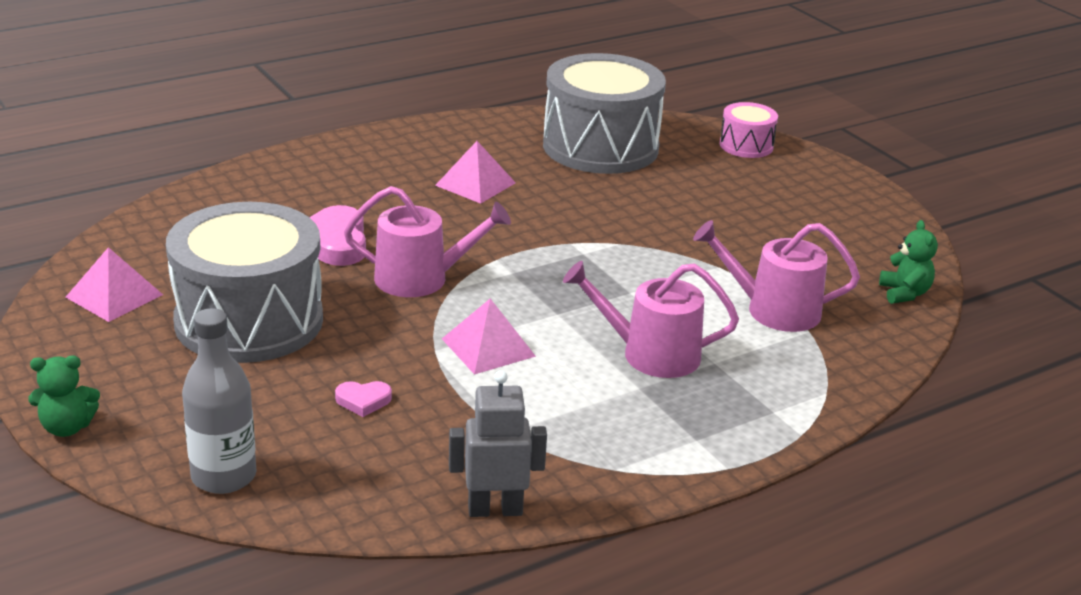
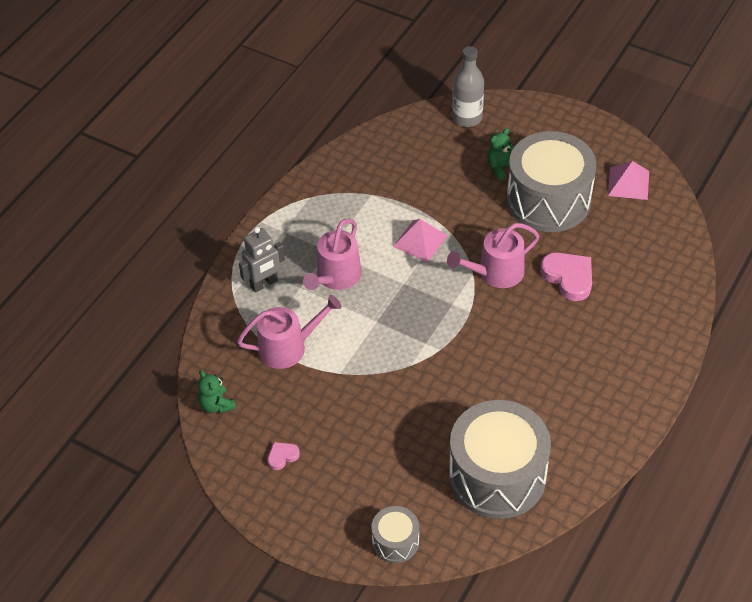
camera: 155 degrees right, 20 degrees up
green teddy bear [28,356,100,437] -> green teddy bear moved to [487,128,514,180]
pink heart [335,381,392,417] -> pink heart moved to [268,442,300,470]
pink pyramid [435,141,516,204] -> none
grey robot [449,371,547,517] -> grey robot moved to [239,227,285,293]
pink watering can [563,261,739,378] -> pink watering can turned 135 degrees clockwise [303,219,362,290]
pink drum [720,102,778,158] -> grey drum [371,506,419,563]

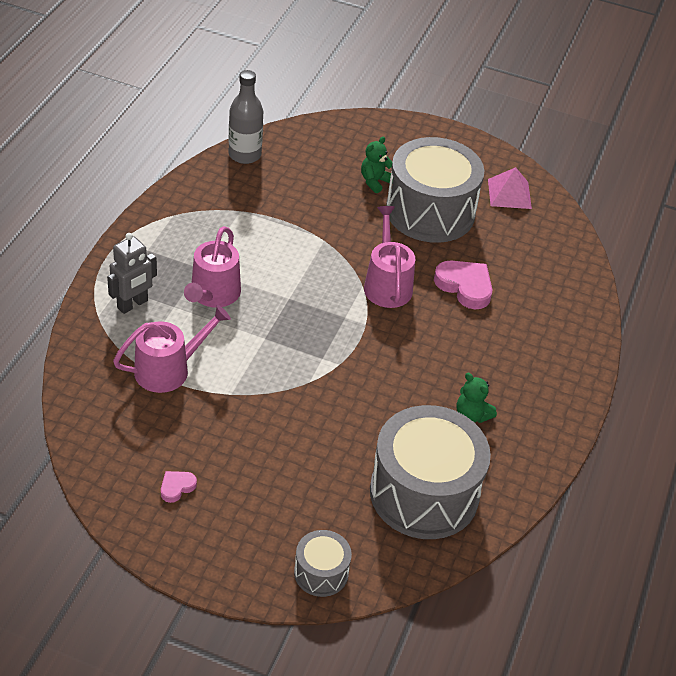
camera: 15 degrees left, 5 degrees down
green teddy bear [198,370,236,413] -> green teddy bear moved to [457,373,497,423]
pink pyramid [393,219,448,262] -> none
pink watering can [447,223,540,288] -> pink watering can turned 120 degrees clockwise [364,206,415,308]
grey bottle [452,46,484,127] -> grey bottle moved to [228,70,263,164]

